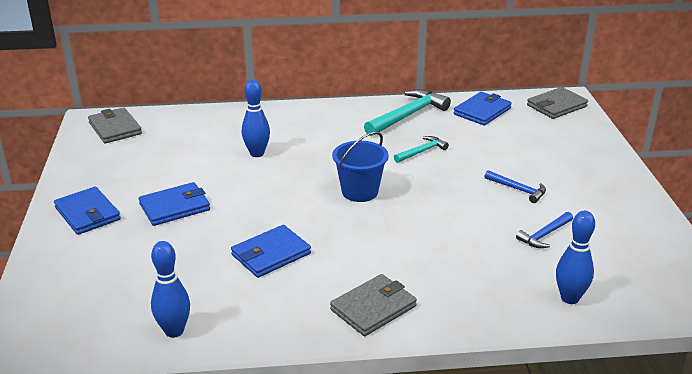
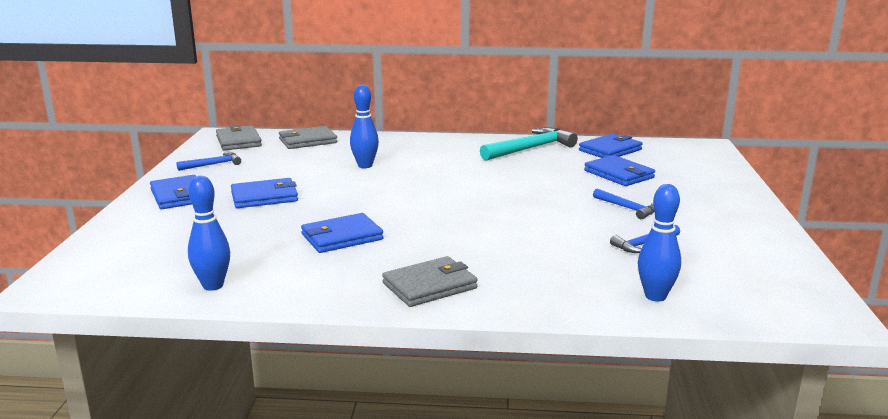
camera: 10 degrees right, 10 degrees down
blue bucket [332,131,389,202] -> none
turquoise hammer [394,136,449,163] -> none
grey wallet [527,87,588,119] -> grey wallet moved to [279,126,337,149]
none -> blue hammer [176,152,241,171]
none -> blue wallet [584,155,655,186]

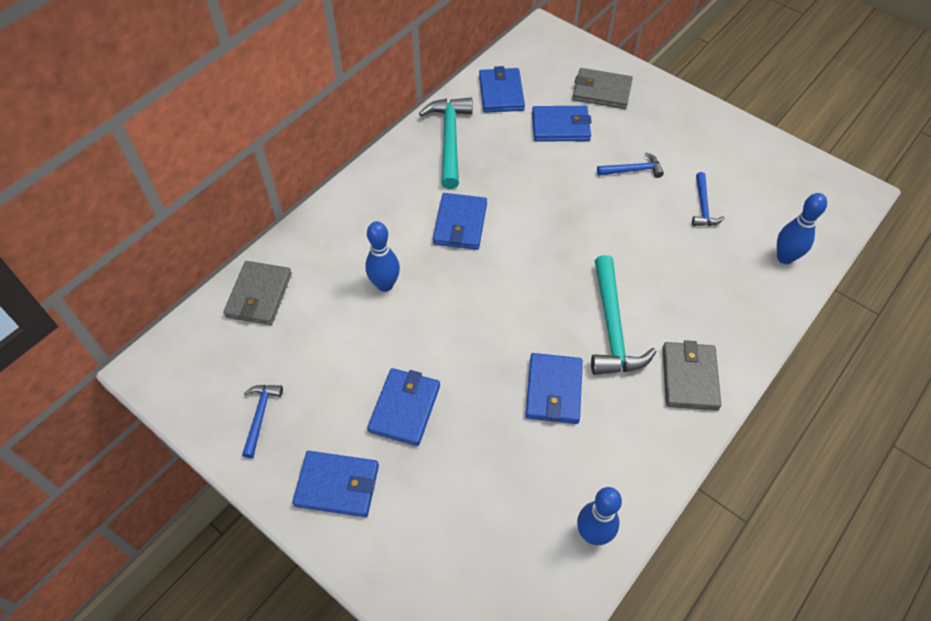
camera: 55 degrees left, 35 degrees up
grey wallet [216,125,262,150] -> grey wallet moved to [573,68,633,109]
none -> blue wallet [433,193,487,250]
none -> turquoise hammer [591,255,656,375]

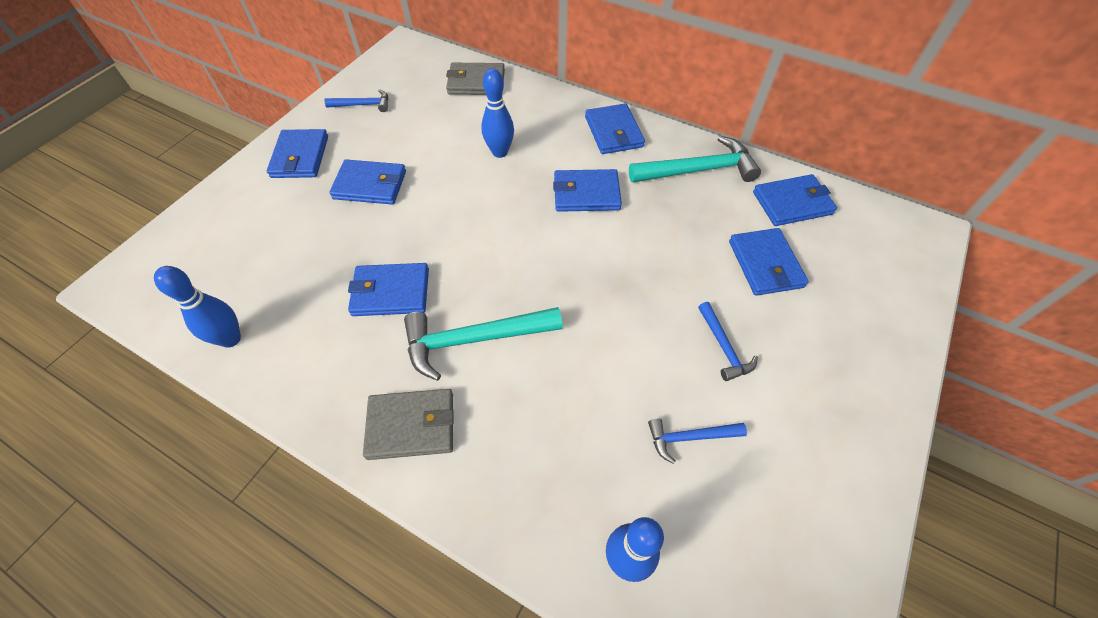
camera: 80 degrees right, 0 degrees up
grey wallet [573,68,633,109] -> none
none -> blue wallet [585,104,645,154]

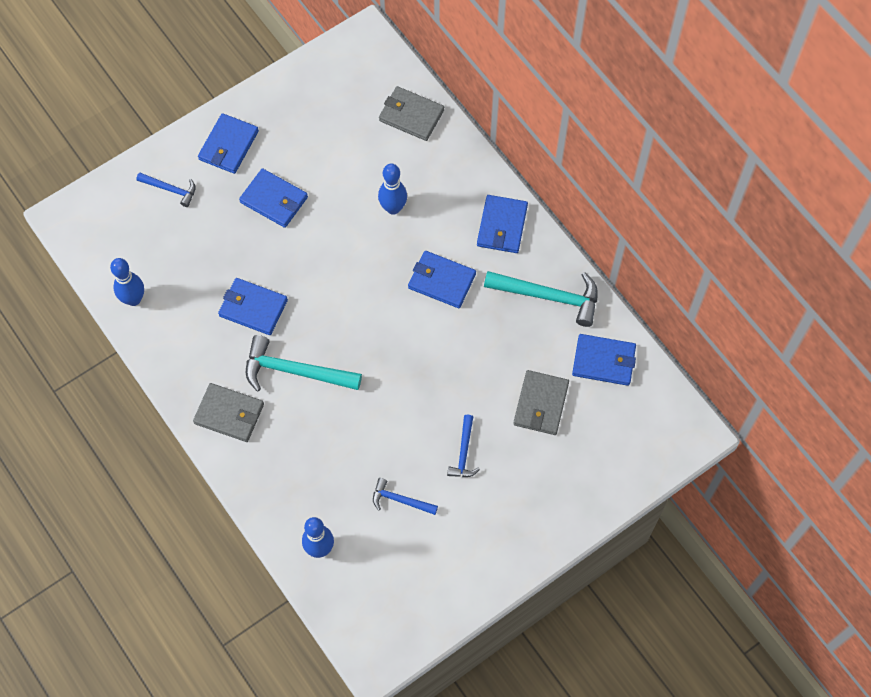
camera: 25 degrees right, 10 degrees up
blue hammer [324,89,389,112] -> blue hammer moved to [136,172,196,207]
blue wallet [729,228,809,296] -> grey wallet [513,370,569,435]

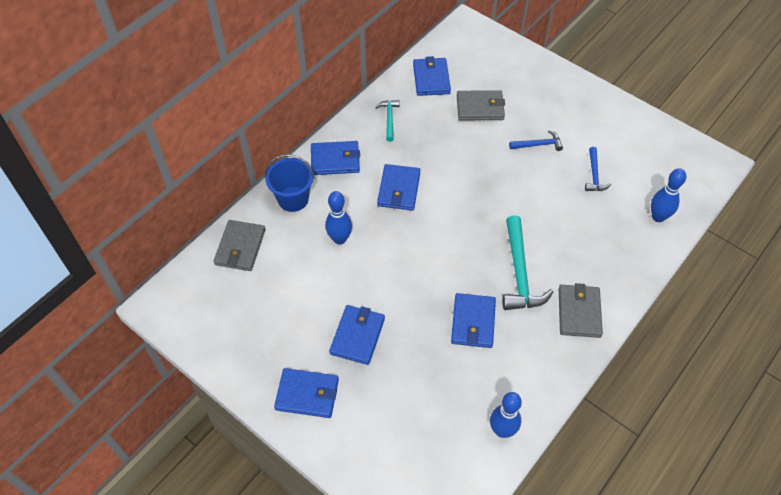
camera: 105 degrees left, 10 degrees down
blue hammer [136,172,196,207] -> none
turquoise hammer [484,271,598,327] -> turquoise hammer [376,100,400,142], size x0.55
none -> blue bucket [265,154,315,212]

